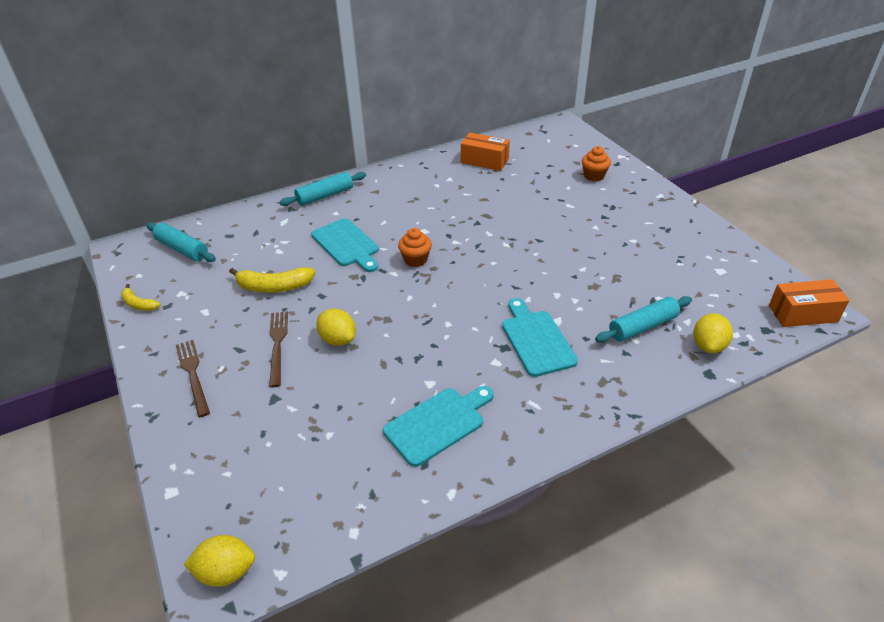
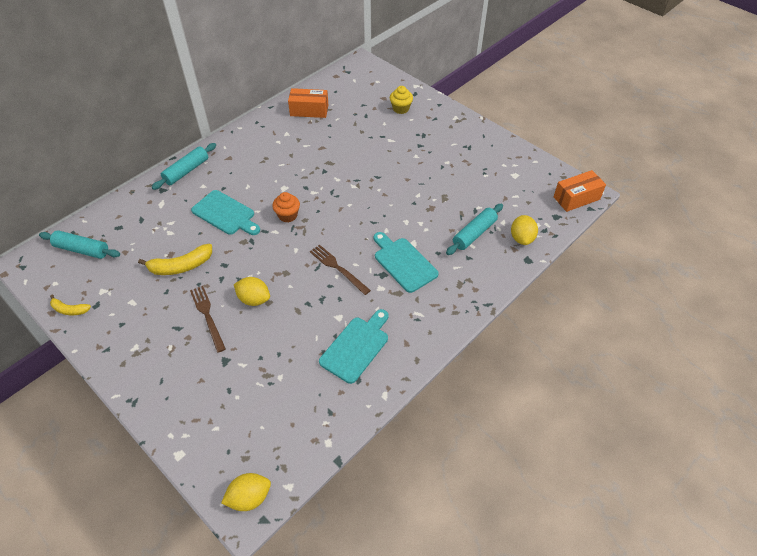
camera: 20 degrees left, 10 degrees up
brown fork [176,340,210,417] -> brown fork moved to [310,244,371,295]
orange cupcake [582,146,611,181] -> yellow cupcake [390,86,413,114]

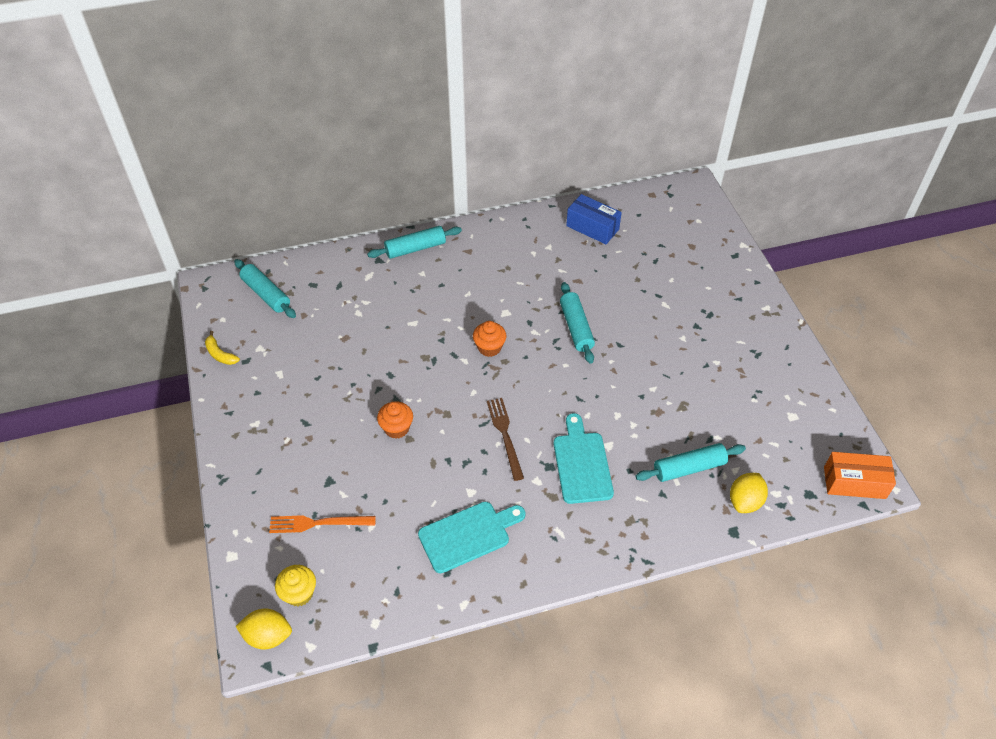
camera: 30 degrees right, 0 degrees up
yellow banana [138,244,212,275] -> none
brown fork [190,286,226,353] -> none
turquoise cutting board [191,190,260,235] -> none
yellow lemon [234,277,270,306] -> orange cupcake [377,401,413,439]
orange box [288,88,328,118] -> blue box [566,194,622,244]
yellow cupcake [390,86,413,114] -> yellow cupcake moved to [275,565,316,606]
none -> orange fork [269,515,376,533]
none -> turquoise rolling pin [560,282,595,364]

